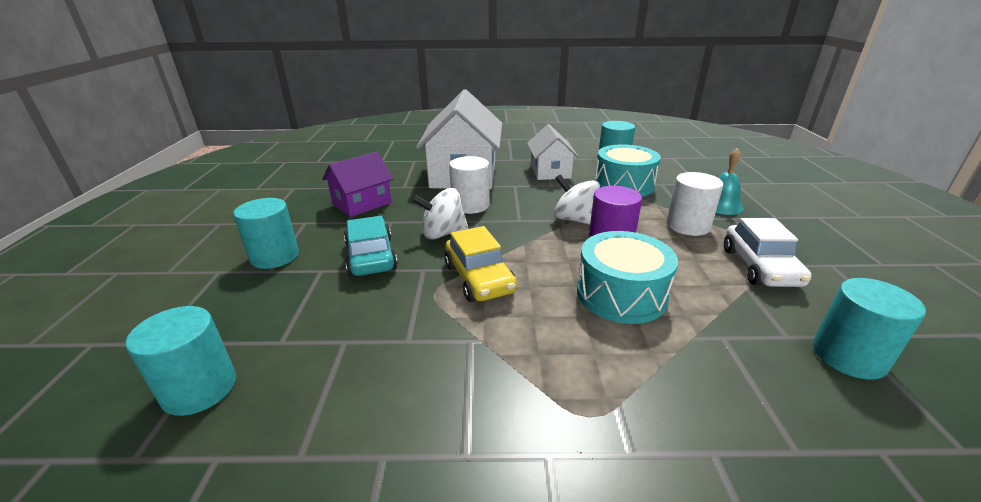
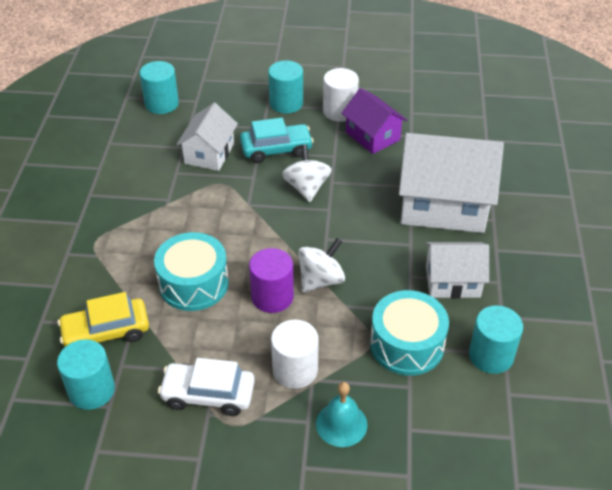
camera: 95 degrees right, 15 degrees up
yellow car [445,226,517,302] -> yellow car moved to [58,292,149,347]
white cylinder [449,156,490,214] -> white cylinder moved to [323,68,359,122]
none -> white house [176,103,238,171]

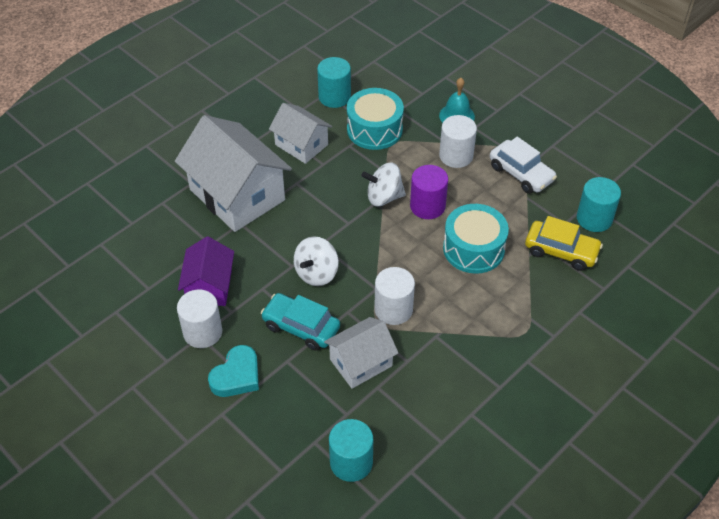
camera: 140 degrees left, 5 degrees up
turquoise cylinder [268,60,303,114] -> turquoise heart [208,345,259,397]
none -> white cylinder [374,267,415,325]

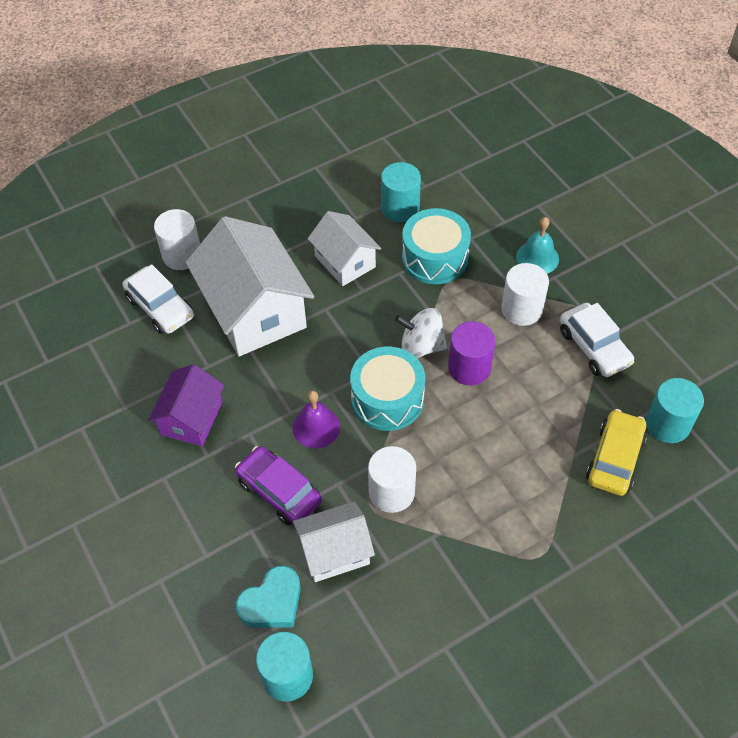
camera: 15 degrees right, 5 degrees up
white cylinder [177,290,222,348] -> white cylinder moved to [154,209,200,270]
turquoise heart [208,345,259,397] -> turquoise heart moved to [235,565,301,628]
turquoise car [261,293,340,351] -> purple car [235,446,322,525]
white spinning top [294,236,339,286] -> purple bell [293,391,340,449]
turquoise drum [443,204,509,274] -> turquoise drum moved to [350,347,425,431]
yellow car [525,216,603,271] -> yellow car turned 105 degrees counterclockwise [586,409,647,496]
none -> white car [123,264,194,334]

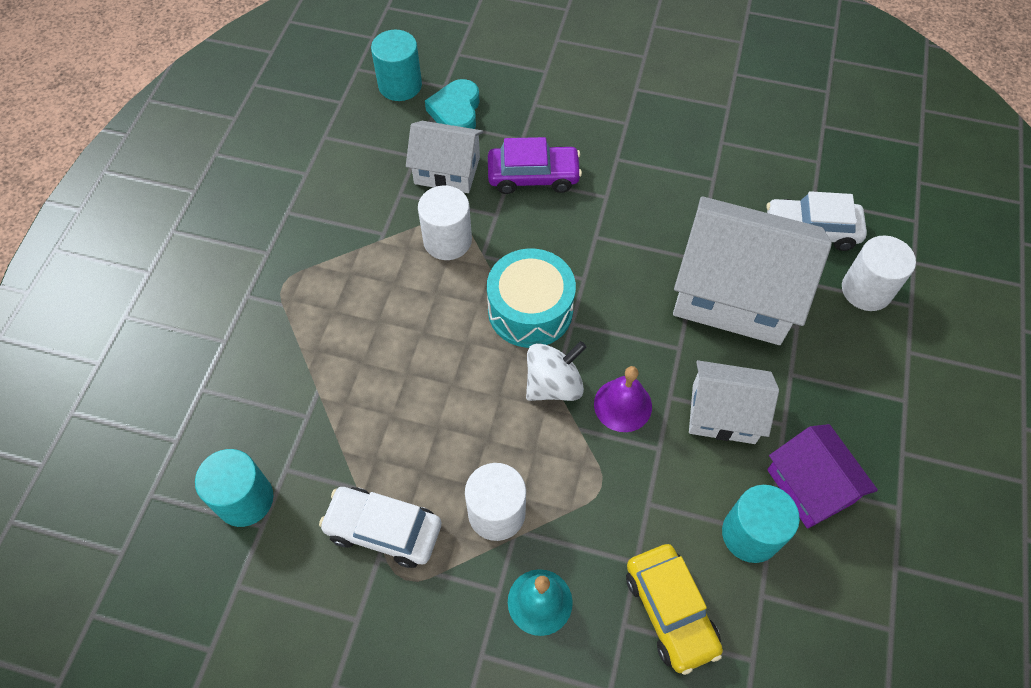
camera: 135 degrees right, 5 degrees up
purple house [148,364,224,446] -> purple house moved to [767,424,878,529]
purple bell [293,391,340,449] -> purple bell moved to [594,366,652,432]
white house [293,501,375,582] -> white house turned 75 degrees clockwise [406,121,483,193]
turquoise drum [402,208,471,284] -> none
purple cylinder [448,321,495,385] -> none
yellow car [586,409,647,496] -> yellow car moved to [626,544,723,675]

